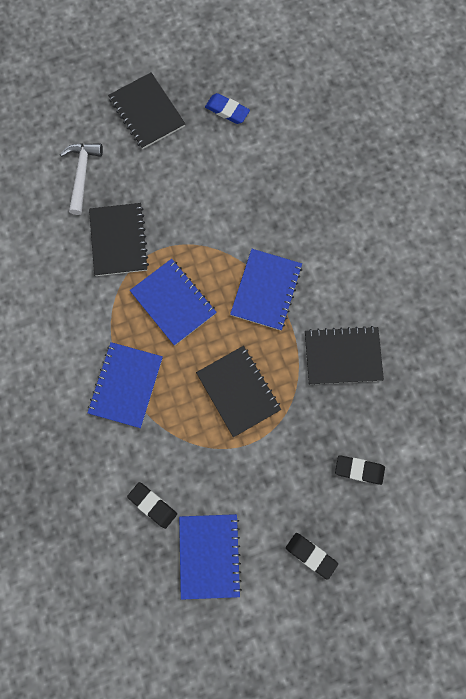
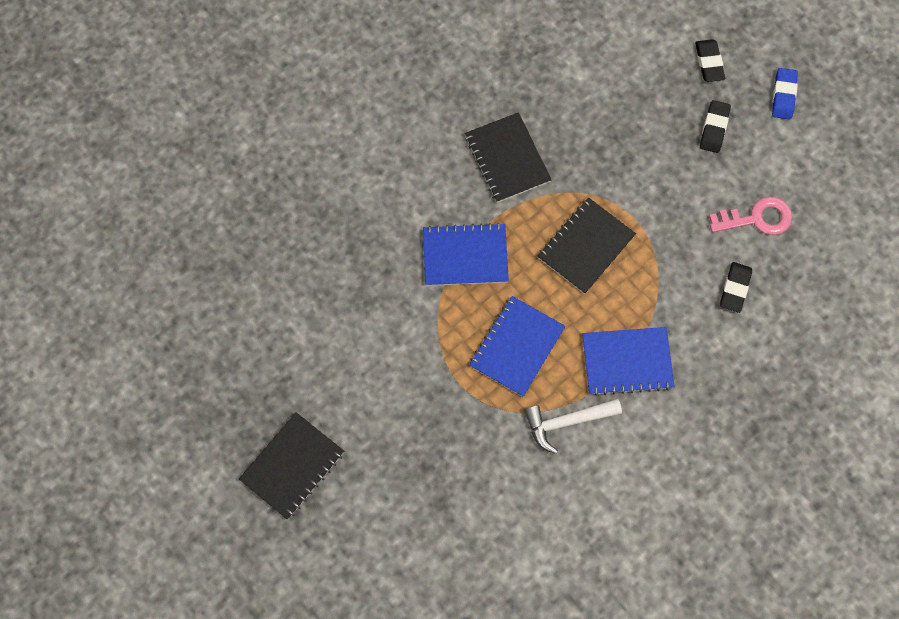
camera: 110 degrees left, 5 degrees down
white hammer [60,143,103,215] -> white hammer moved to [524,399,622,454]
black notebook [89,203,149,276] -> none
blue notebook [179,514,242,600] -> pink key [709,197,792,235]
blue eraser [205,93,250,124] -> blue eraser moved to [772,68,798,120]
black eraser [335,455,385,485] -> black eraser moved to [695,39,725,82]

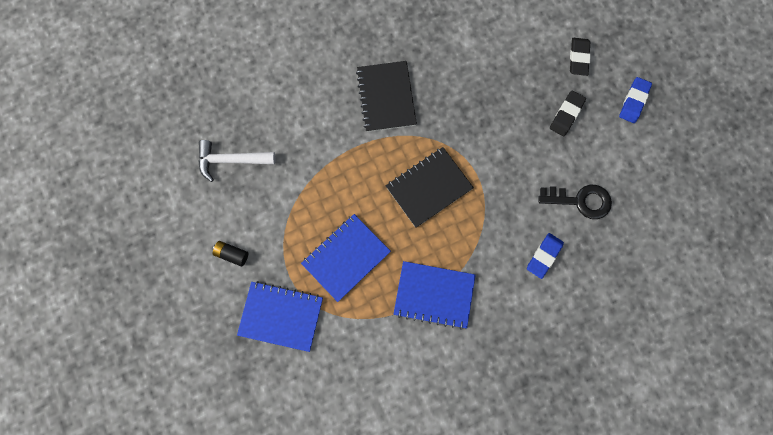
camera: 15 degrees right, 5 degrees up
black notebook [239,412,344,520] -> none
blue notebook [423,223,509,286] -> blue notebook moved to [237,281,323,352]
white hammer [524,399,622,454] -> white hammer moved to [198,140,275,182]
pink key [709,197,792,235] -> black key [538,185,612,219]
black eraser [720,262,752,313] -> blue eraser [527,233,564,279]
none -> black battery [213,241,248,267]

